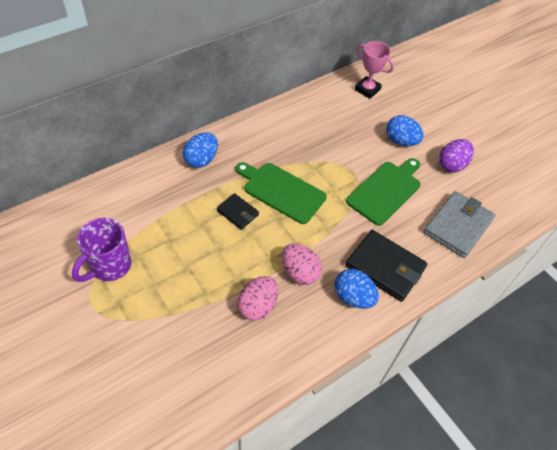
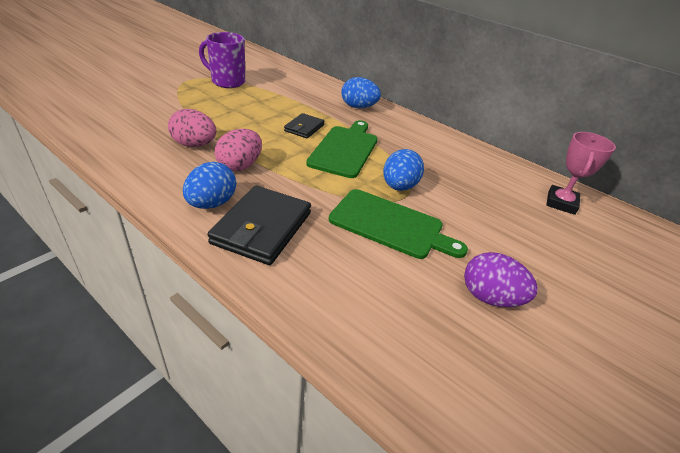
camera: 75 degrees right, 15 degrees down
blue egg [386,115,423,146] -> blue egg moved to [383,149,424,191]
grey wallet [424,191,495,258] -> none

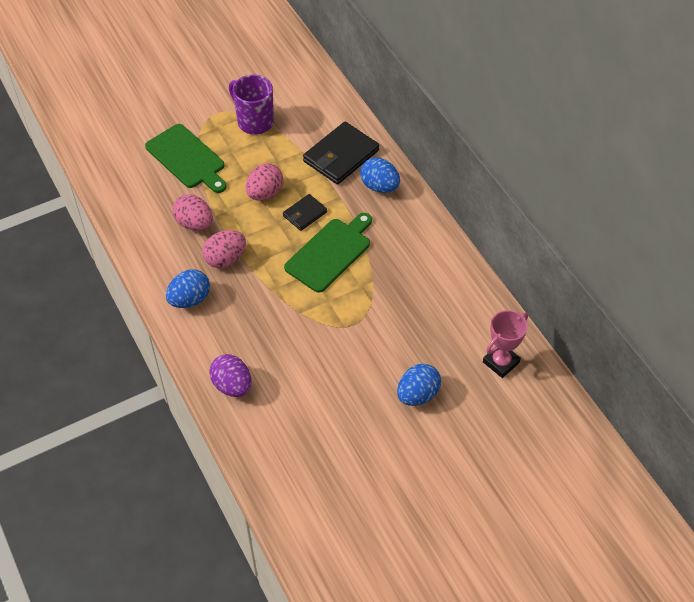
camera: 25 degrees right, 15 degrees up
black wallet [207,186,311,265] -> black wallet moved to [303,122,379,185]
green cutting board [329,189,468,259] -> green cutting board moved to [145,124,227,193]
blue egg [383,149,424,191] -> blue egg moved to [397,364,441,406]
purple egg [464,252,538,307] -> purple egg moved to [209,354,252,397]
none -> pink egg [246,163,283,200]

